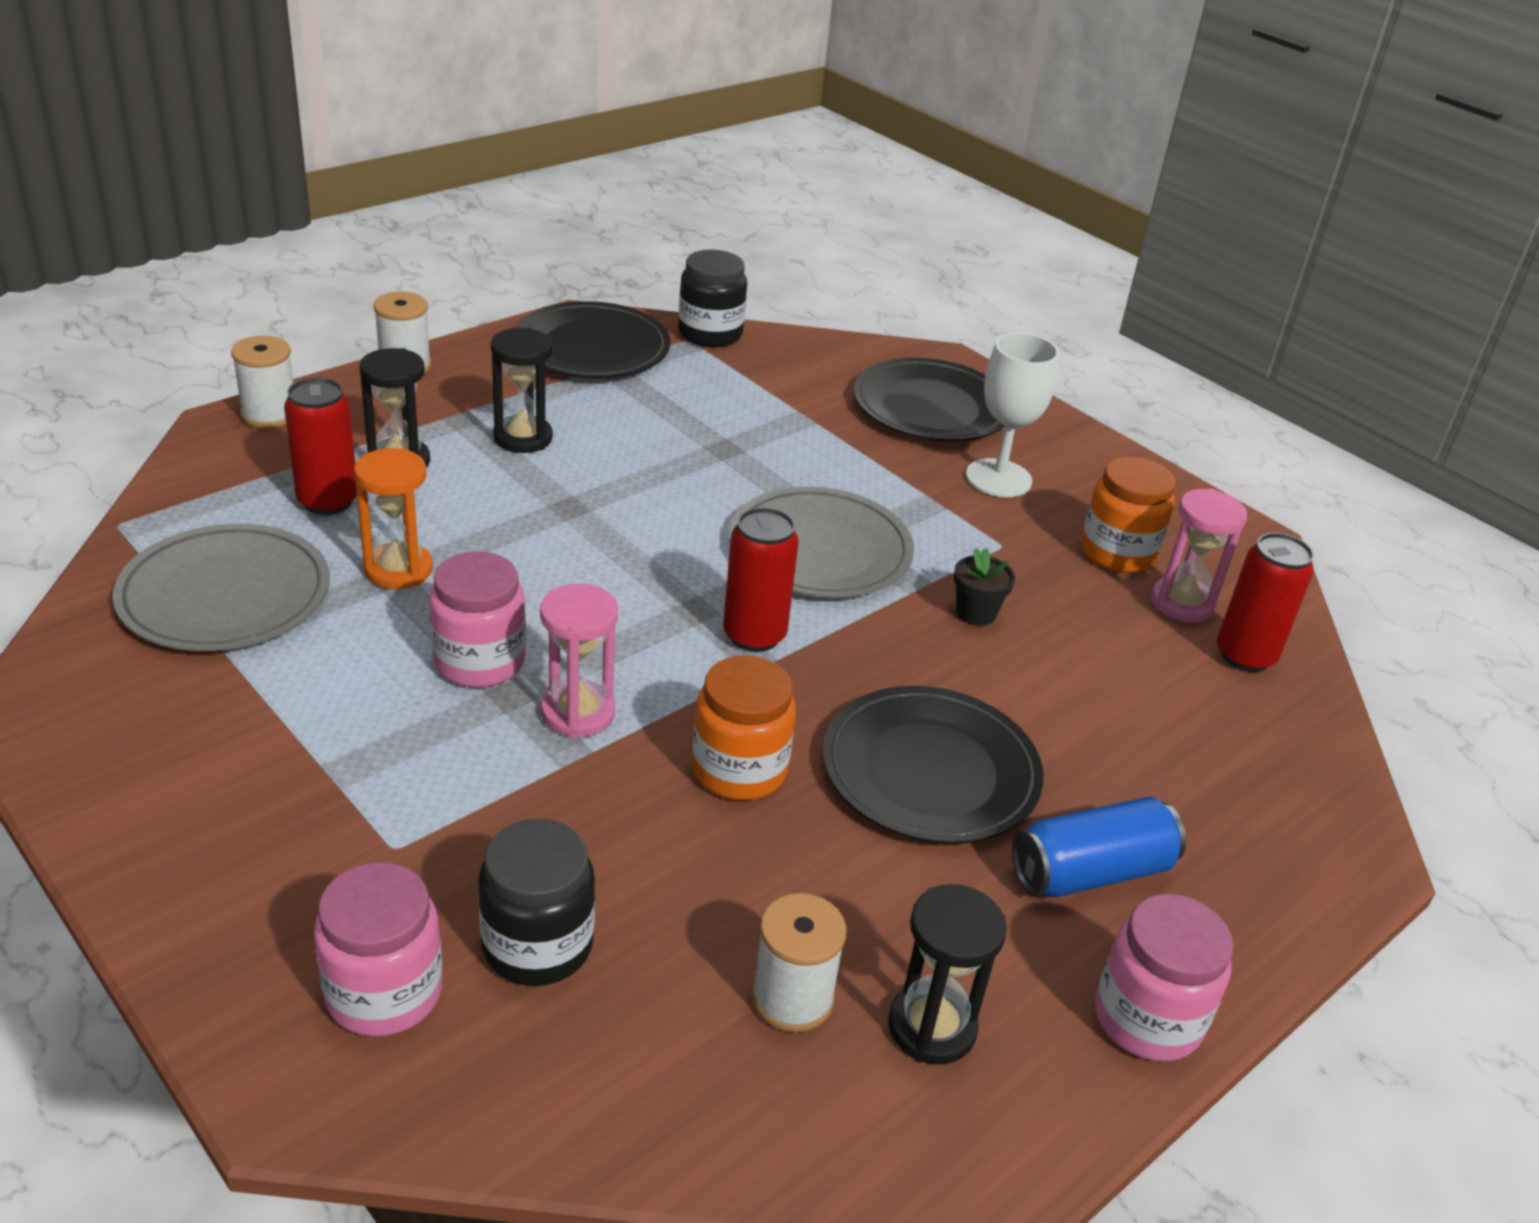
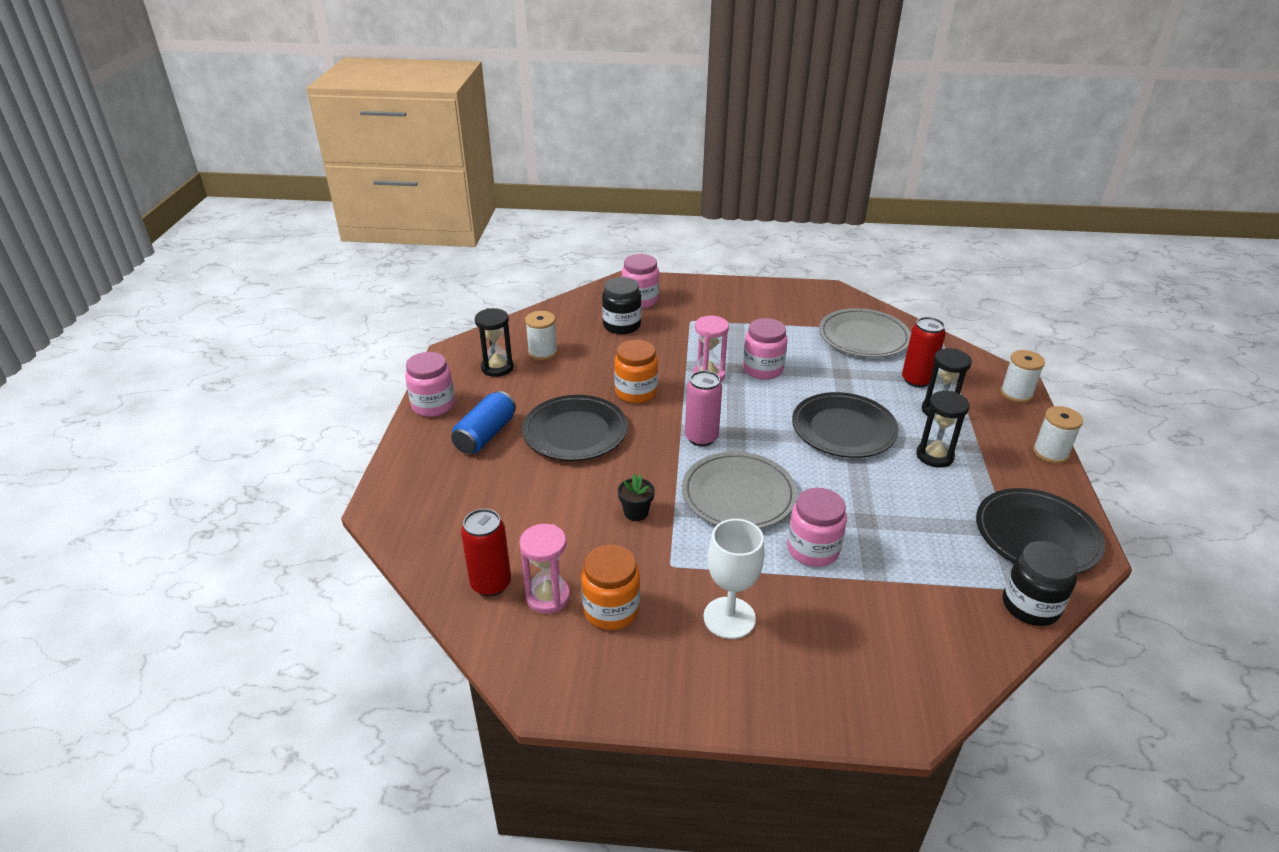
camera: 140 degrees right, 0 degrees up
orange hourglass [354,448,432,589] -> none
red can [723,507,799,652] -> pink can [685,370,722,446]
black plate [854,358,1004,441] -> black plate moved to [792,392,899,458]
none -> pink jar [787,488,847,567]

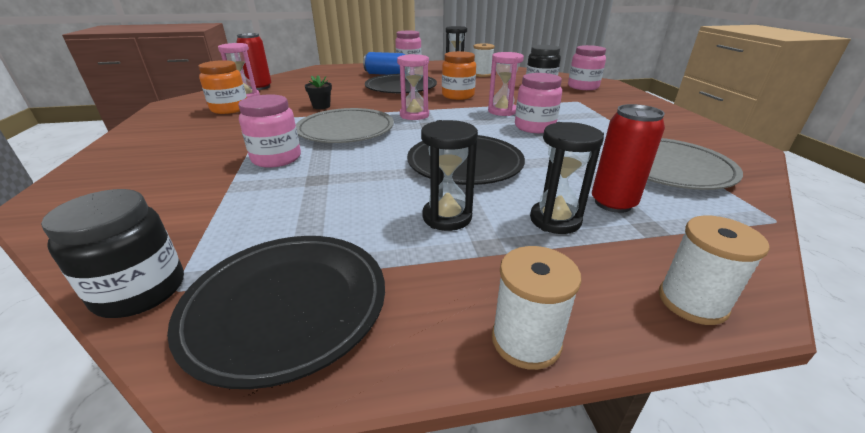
camera: 75 degrees right, 5 degrees down
pink can [685,370,722,446] -> pink hourglass [397,54,429,120]
white goblet [704,519,764,639] -> none

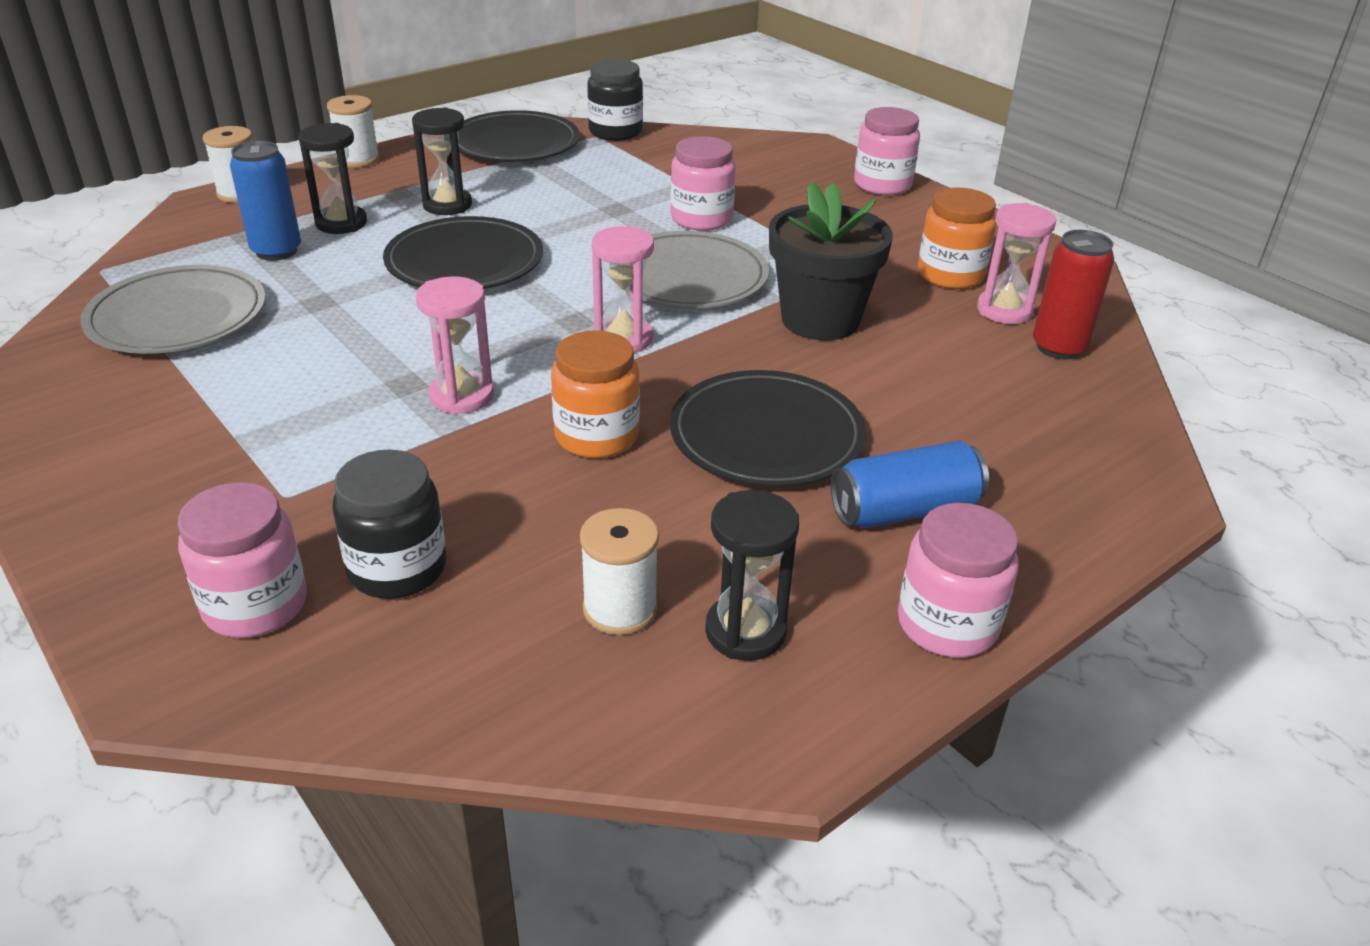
camera: 150 degrees right, 5 degrees up
black flower pot [305,75,332,109] -> black flower pot [769,182,893,340], size x2.25
pink jar [515,73,562,133] -> pink jar moved to [854,107,920,195]
red can [592,104,665,213] -> blue can [230,141,301,261]

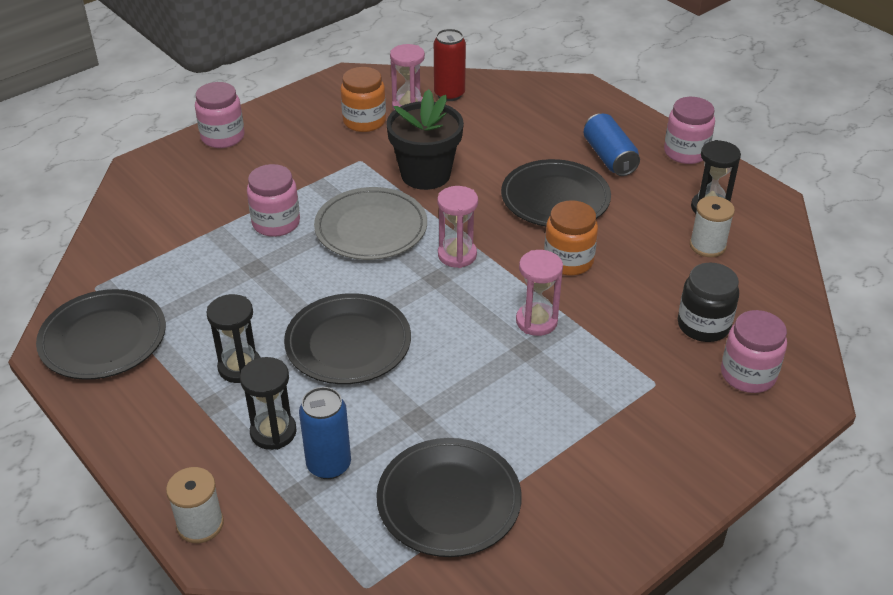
camera: 90 degrees left, 5 degrees up
grey plate [80,265,266,354] -> black plate [376,438,522,557]
white spool [327,95,380,168] -> none
black jar [587,59,643,141] -> none

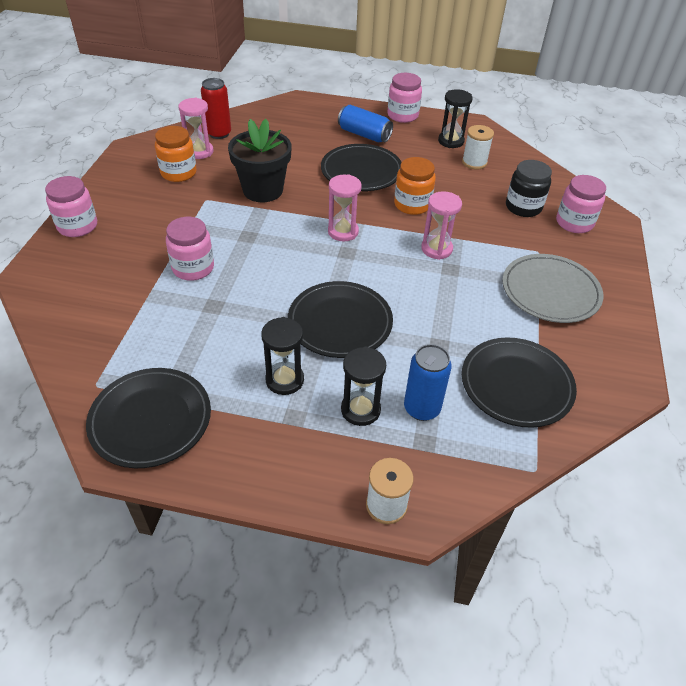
camera: 40 degrees left, 5 degrees up
grey plate [314,187,427,260] -> grey plate moved to [502,254,603,323]

